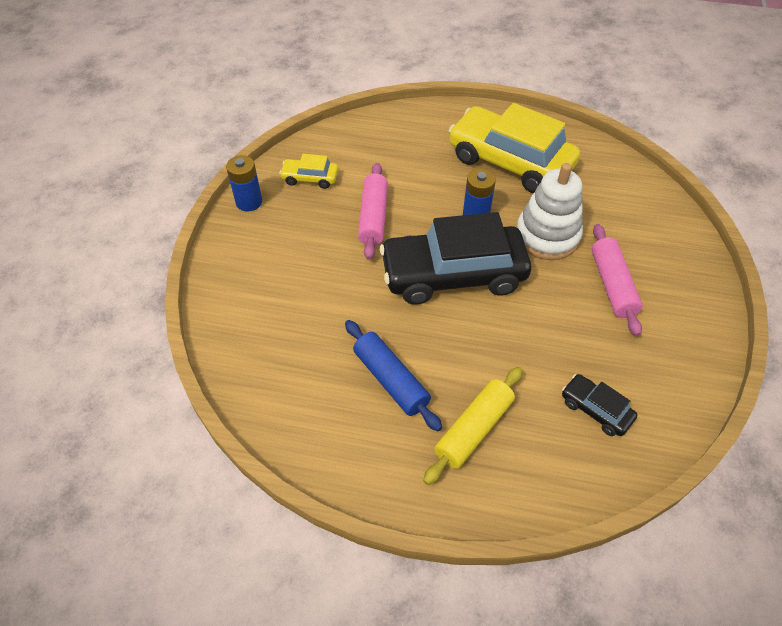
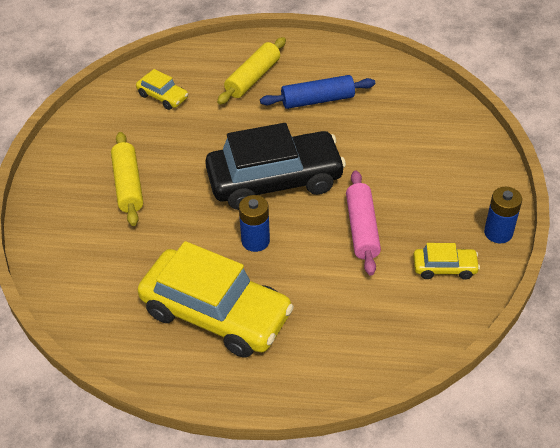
camera: 175 degrees right, 5 degrees down
blue rolling pin [345,320,442,431] -> blue rolling pin turned 60 degrees counterclockwise [260,75,375,109]
white stacking toy [516,163,583,260] -> none
black car [562,374,637,436] -> yellow car [136,69,188,110]
pink rolling pin [592,224,643,336] -> yellow rolling pin [111,132,143,226]

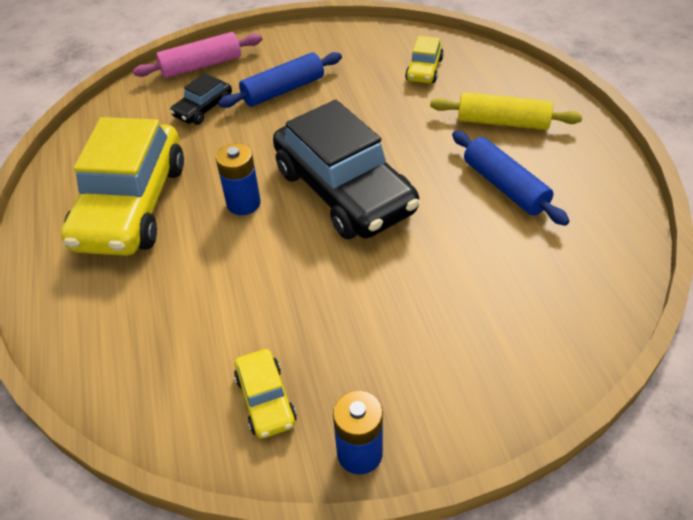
camera: 70 degrees right, 0 degrees up
yellow rolling pin [111,132,143,226] -> blue rolling pin [218,52,342,108]
pink rolling pin [346,170,381,275] -> pink rolling pin moved to [133,32,263,78]
none -> black car [170,73,232,125]

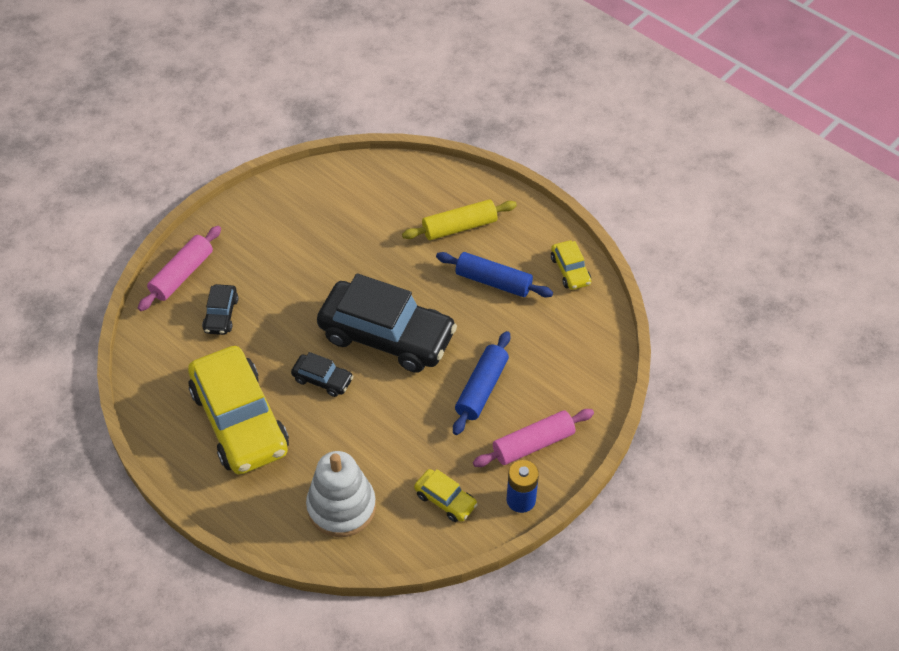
camera: 35 degrees left, 5 degrees up
blue battery [216,143,261,215] -> black car [291,352,354,397]
blue rolling pin [218,52,342,108] -> blue rolling pin moved to [453,331,510,435]
yellow car [405,36,444,83] -> yellow car moved to [551,241,591,290]
none -> white stacking toy [306,451,376,537]
none -> pink rolling pin [473,409,594,467]

